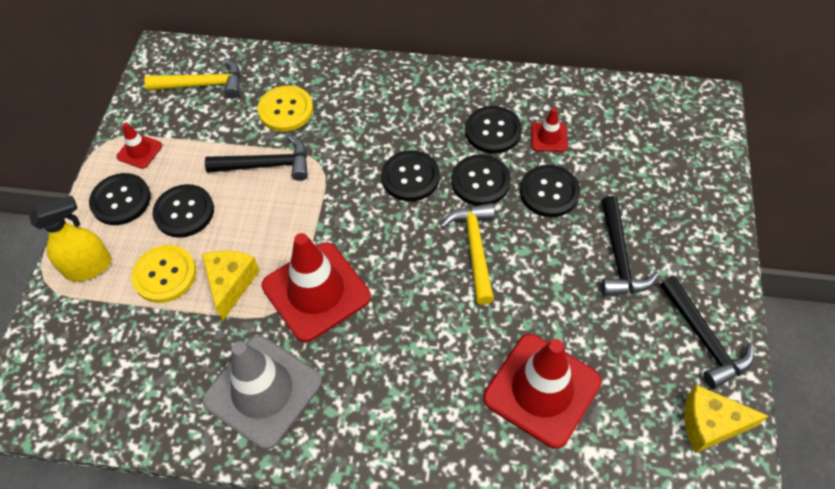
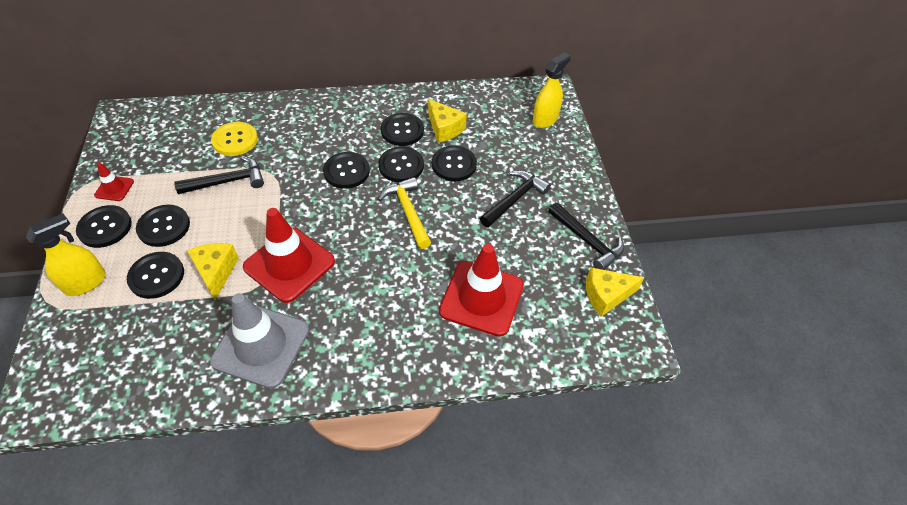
camera: 20 degrees left, 5 degrees down
yellow button [131,245,196,303] -> black button [127,252,184,299]
yellow hammer [144,58,241,98] -> none
red traffic cone [531,108,568,152] -> yellow cheese [428,99,467,143]
black hammer [601,196,659,296] -> black hammer turned 120 degrees counterclockwise [480,170,551,228]
none -> yellow spray bottle [533,52,571,128]

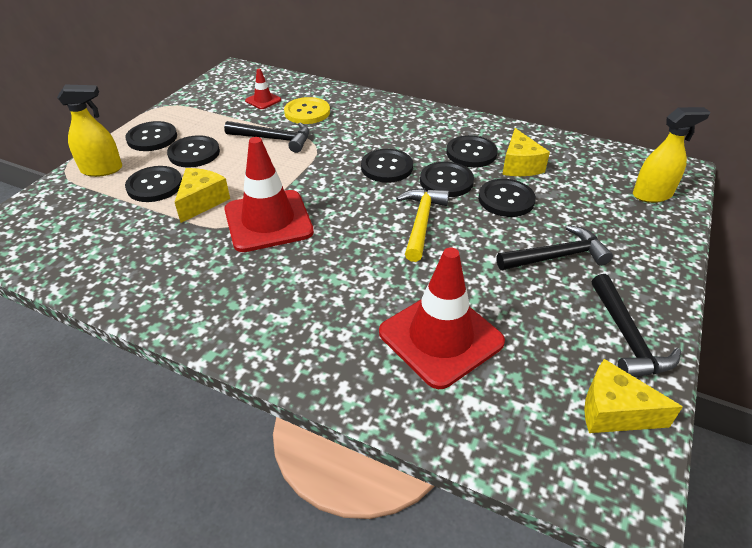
camera: 35 degrees right, 10 degrees down
red traffic cone [94,163,134,201] -> red traffic cone moved to [245,69,281,109]
grey traffic cone [210,293,309,389] -> none

